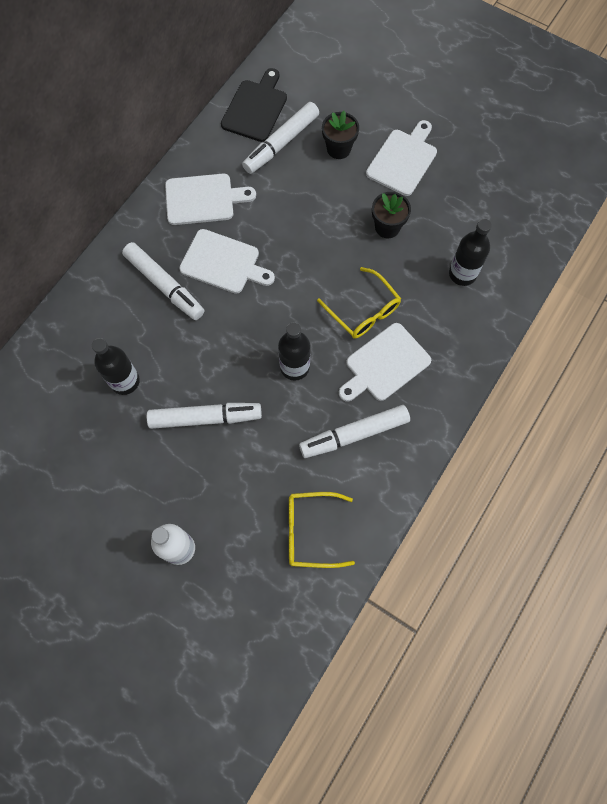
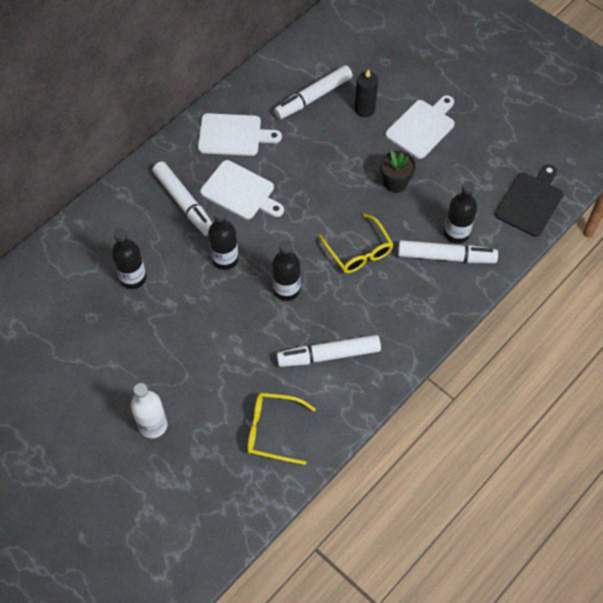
camera: 10 degrees right, 10 degrees down
white marker [147,403,262,429] -> white marker moved to [398,240,498,263]
black cutting board [221,68,287,142] -> black cutting board moved to [495,164,563,237]
black flower pot [322,111,359,159] -> black candle [355,69,378,117]
white cutting board [339,323,431,402] -> none
none -> black bottle [208,208,239,270]

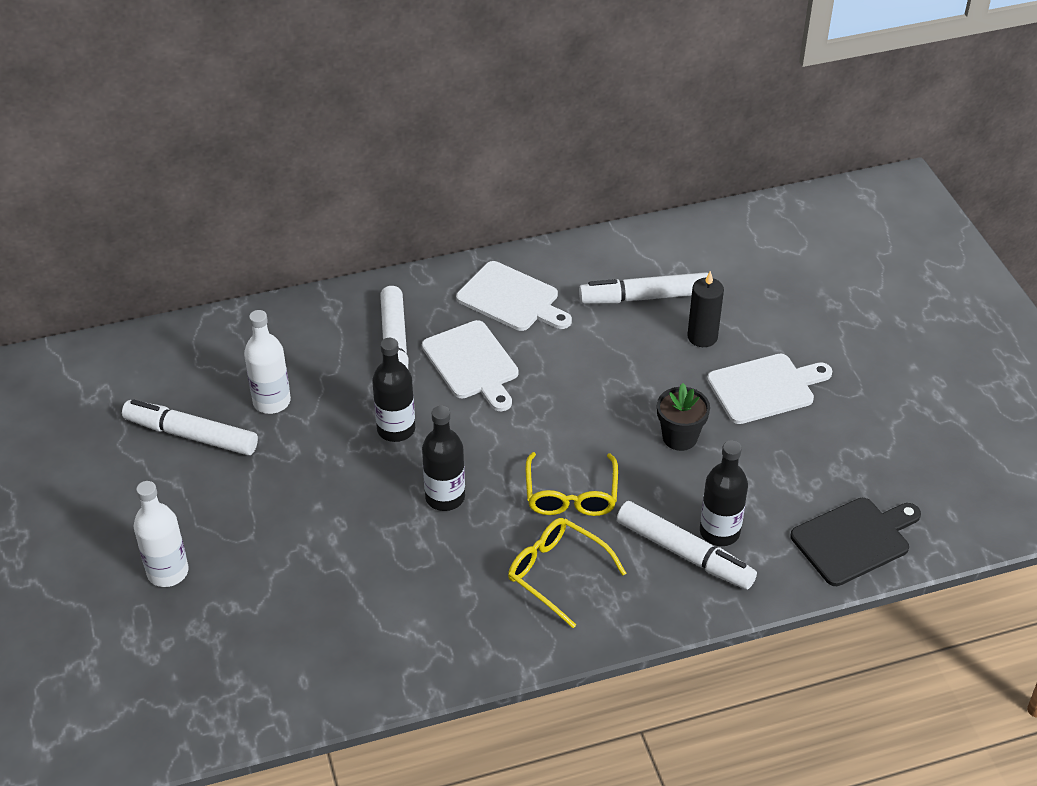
camera: 30 degrees right, 15 degrees down
black bottle [111,228,147,289] -> white bottle [244,310,291,414]
yellow glasses [247,393,316,465] -> yellow glasses moved to [508,518,627,628]
white marker [276,335,381,367] -> white marker moved to [122,399,258,456]

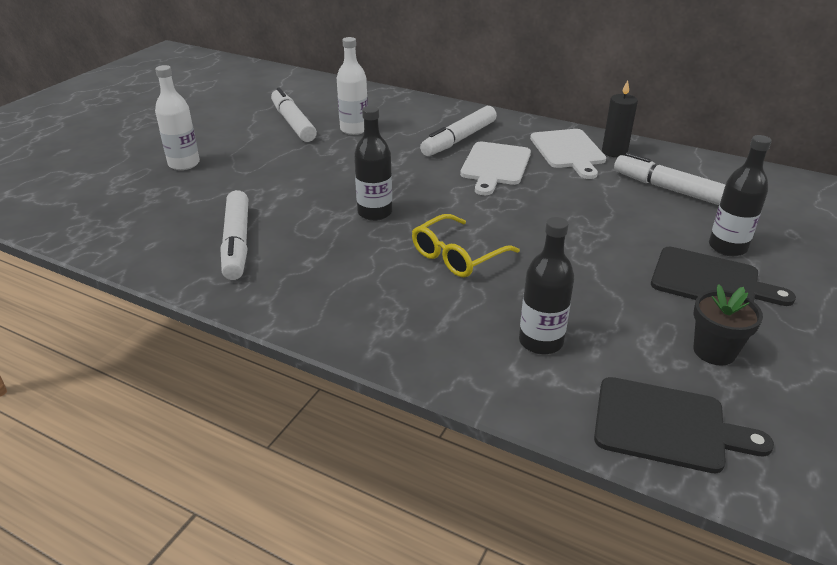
camera: 45 degrees right, 10 degrees down
black bottle [372,338,415,442] -> black bottle moved to [709,135,772,256]
yellow glasses [508,518,627,628] -> none
white marker [617,501,757,590] -> white marker moved to [221,190,248,280]
black flower pot [657,383,710,451] -> black flower pot moved to [693,284,763,366]
black candle [687,271,724,347] -> black candle moved to [602,80,638,157]
white cutting board [707,354,832,424] -> black cutting board [651,247,796,306]

